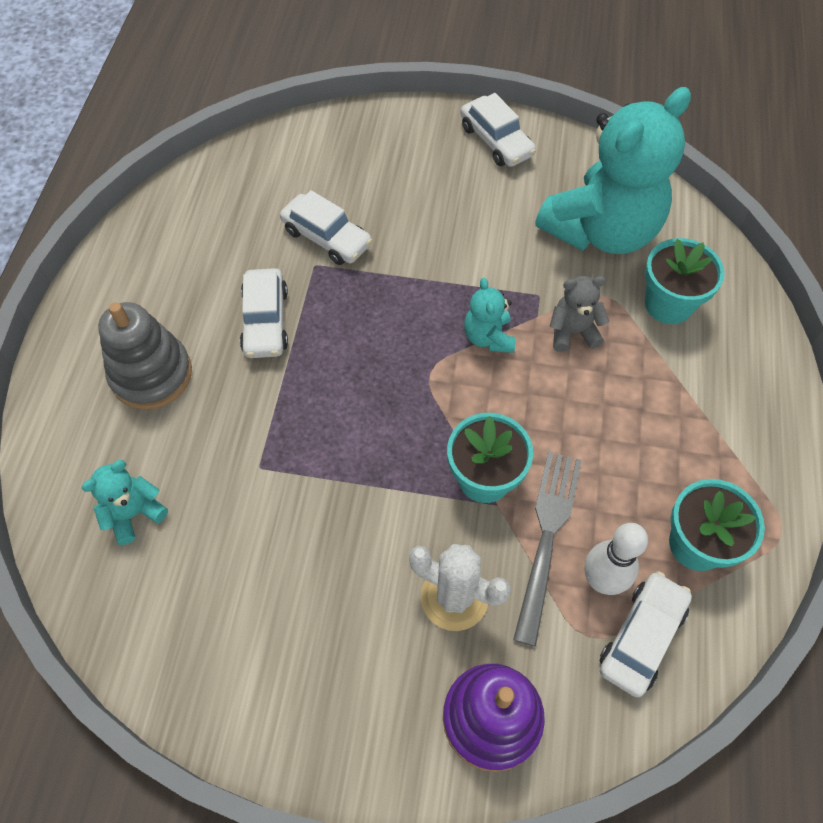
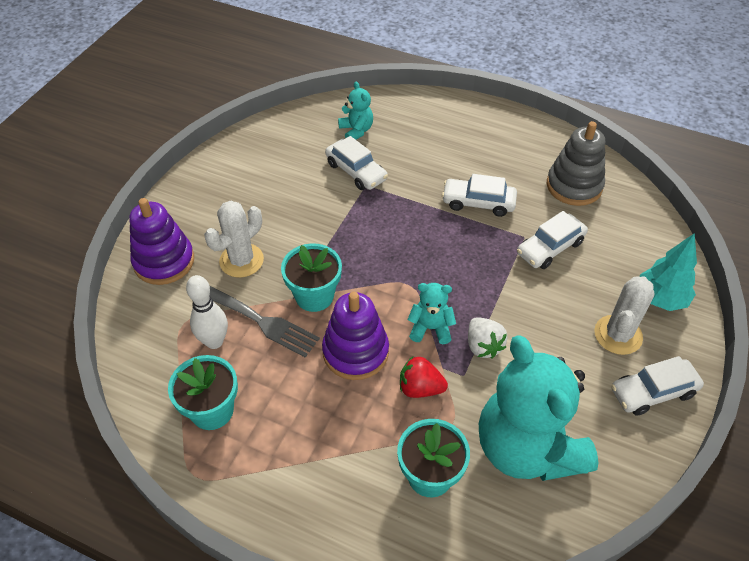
camera: 105 degrees right, 10 degrees down
grey stacking toy [98,302,192,410] -> grey stacking toy moved to [547,121,605,206]
grey teddy bear [549,276,609,352] -> red strawberry [400,356,448,398]
white car [599,571,692,697] -> white car moved to [325,136,388,190]
none -> purple stacking toy [322,292,389,380]
none -> white strawberry [468,317,508,358]
none -> white cactus [594,276,654,355]
none -> turquoise tree [640,233,697,311]

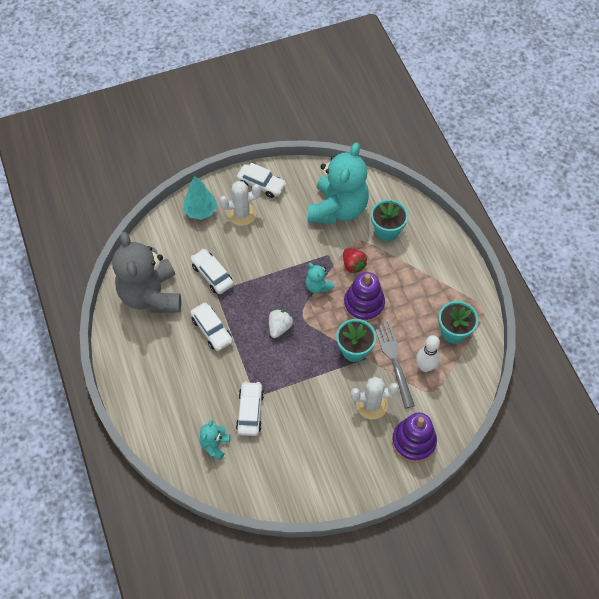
camera: 135 degrees left, 10 degrees up
white strawberry [468,317,508,358] -> white strawberry moved to [269,309,293,338]
white car [517,211,588,269] -> white car turned 135 degrees counterclockwise [190,249,234,294]
grey stacking toy [547,121,605,206] -> grey teddy bear [112,232,181,313]

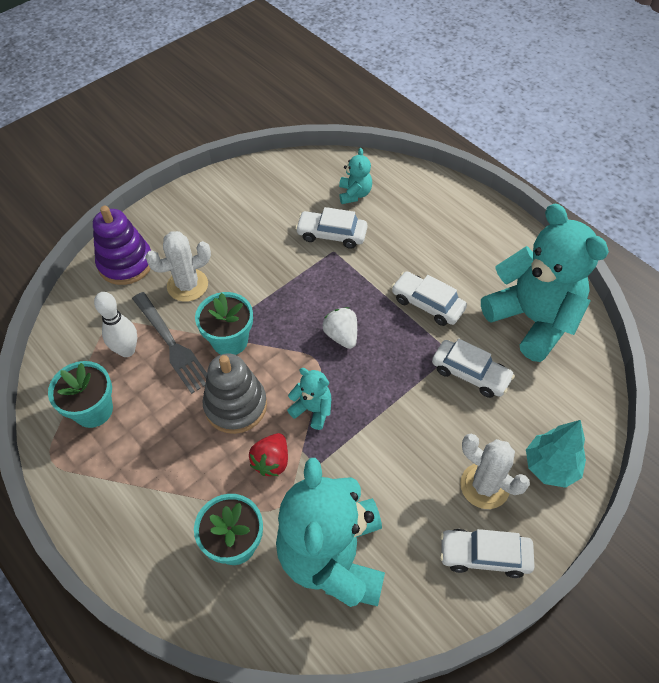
camera: 160 degrees right, 5 degrees down
grey teddy bear [112,232,181,313] -> turquoise teddy bear [481,204,609,362]
white cactus [219,181,261,226] -> white cactus turned 75 degrees clockwise [460,434,530,509]
white car [236,381,264,436] -> white car turned 120 degrees clockwise [295,207,368,249]
white strawberry [269,309,293,338] -> white strawberry turned 150 degrees clockwise [322,307,357,349]
red strawberry [343,249,367,273] -> red strawberry turned 105 degrees counterclockwise [249,433,288,476]
purple stacking toy [344,272,385,322] -> grey stacking toy [203,353,267,434]

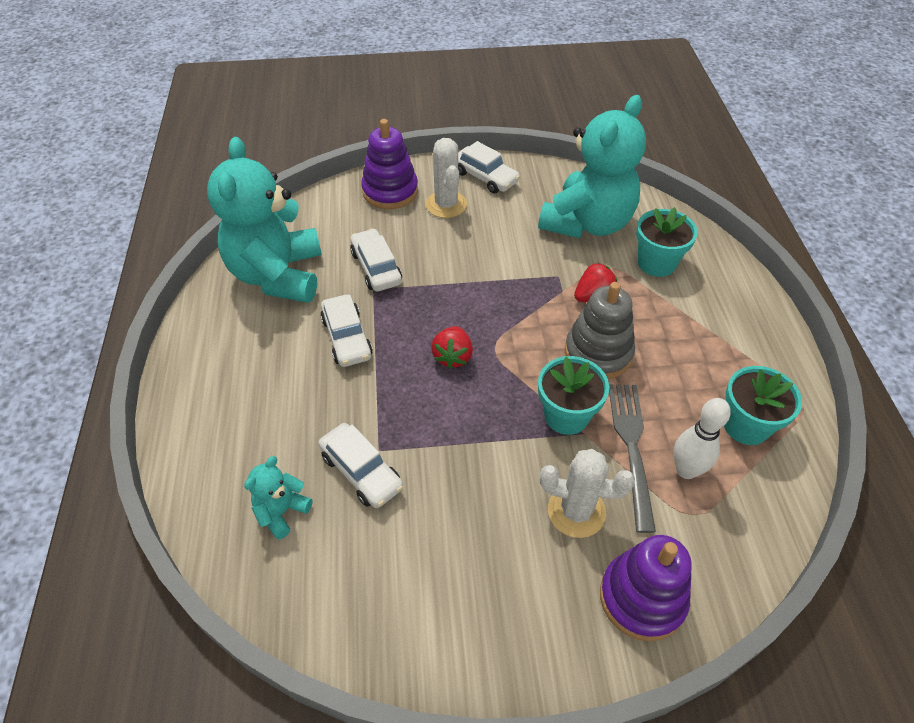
camera: 145 degrees left, 5 degrees down
turquoise teddy bear [287,368,331,430] -> none
white strawberry [322,307,357,349] -> red strawberry [431,326,473,369]
turquoise tree [526,420,586,488] -> purple stacking toy [361,119,418,209]

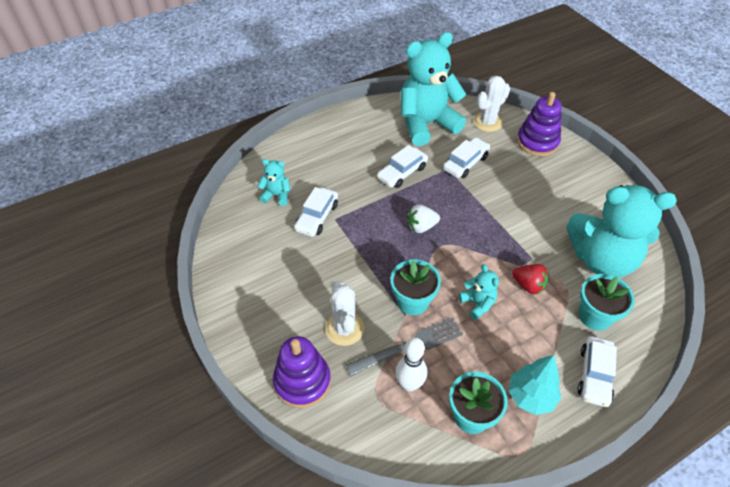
camera: 65 degrees right, 0 degrees up
white cactus [426,138,467,218] -> white cactus moved to [473,76,510,132]
red strawberry [431,326,473,369] -> white strawberry [407,205,440,233]
white car [458,141,520,194] -> white car moved to [577,336,617,407]
grey stacking toy [565,282,635,379] -> turquoise teddy bear [459,264,499,320]
none -> turquoise tree [509,355,561,415]

